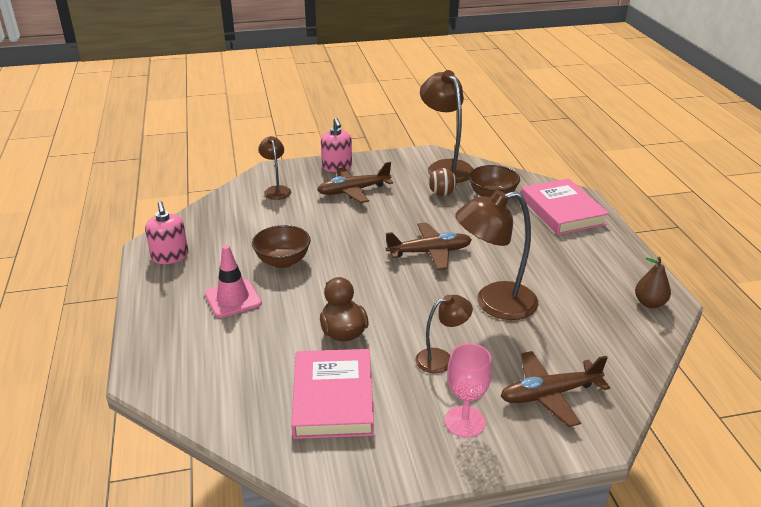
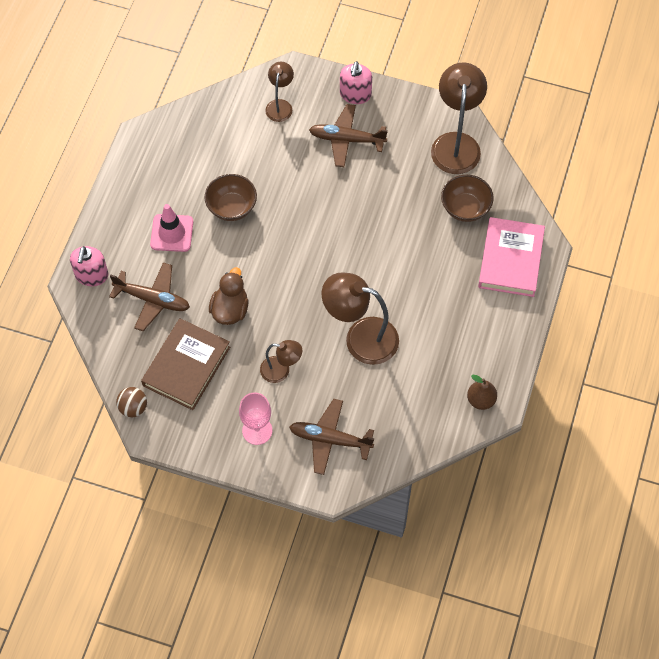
camera: 30 degrees right, 30 degrees up
pink soap dispenser [145,201,188,264] -> pink soap dispenser moved to [70,246,108,286]
pink book [291,349,374,439] -> brown book [141,318,230,410]
brown plane [386,222,472,270] -> brown plane moved to [109,263,190,331]
brown ball [429,168,457,196] -> brown ball moved to [116,387,147,417]

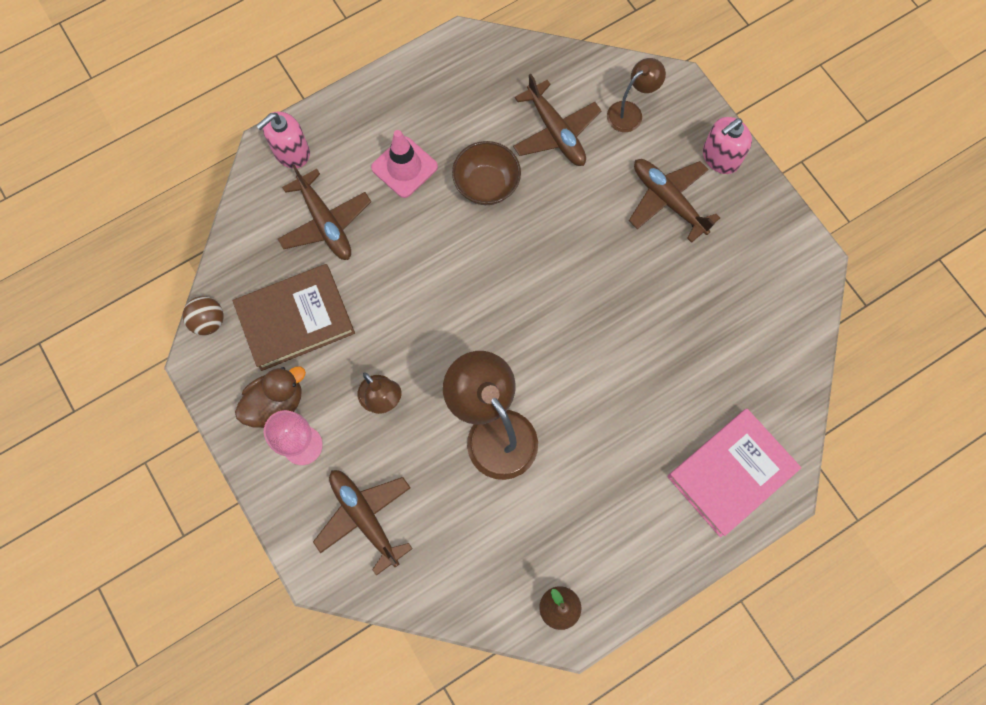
camera: 40 degrees right, 10 degrees up
brown duck [209,267,248,325] -> brown duck moved to [235,366,306,428]
brown lamp [431,62,487,174] -> none
brown bowl [441,175,494,222] -> none
none -> brown plane [513,74,602,166]

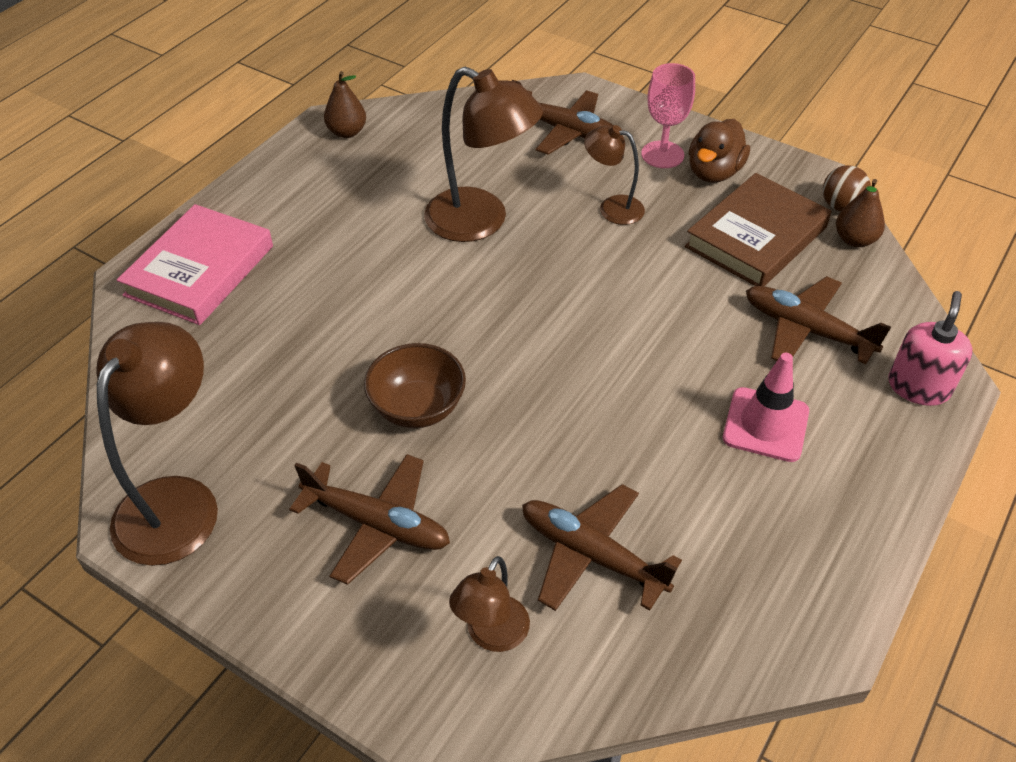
camera: 155 degrees right, 25 degrees down
brown bowl [452,141,521,205] -> brown bowl moved to [364,343,466,428]
pink soap dispenser [703,117,752,174] -> none
none -> brown lamp [96,322,218,566]
none -> brown pear [836,179,885,247]

